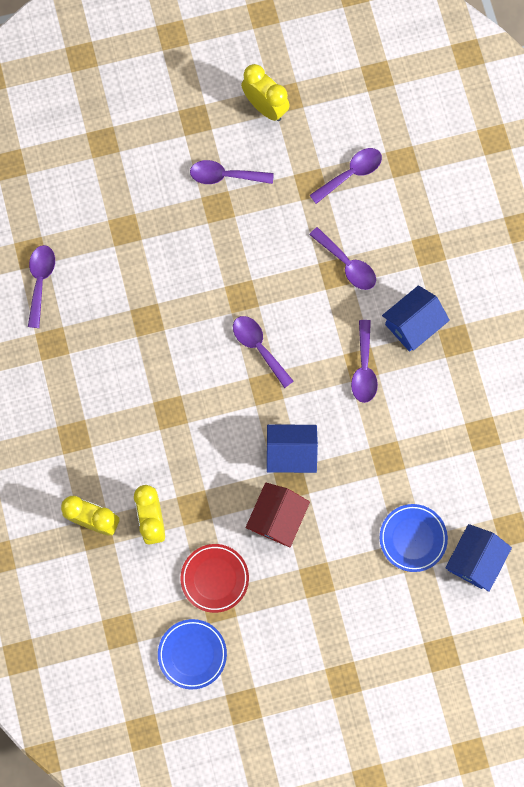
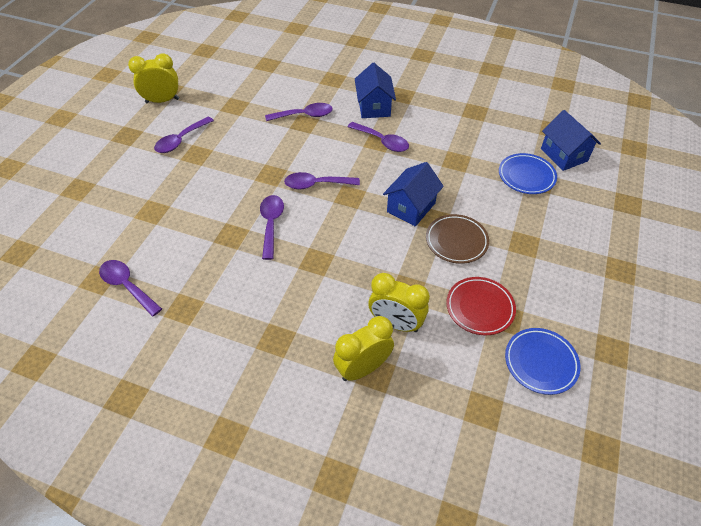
camera: 55 degrees left, 25 degrees down
red house [245,483,310,547] -> brown plate [426,214,489,264]
purple spoon [310,148,382,204] -> purple spoon moved to [260,195,284,260]

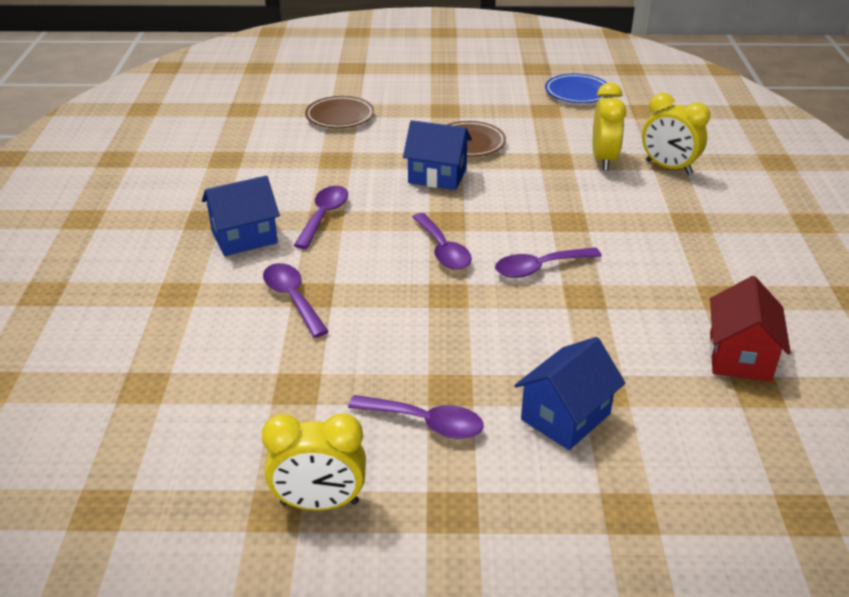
camera: 110 degrees left, 15 degrees down
purple spoon [99,260,162,317] -> red house [710,276,791,382]
yellow clock [128,53,179,103] -> yellow clock turned 60 degrees counterclockwise [262,413,366,511]
red plate [446,277,516,335] -> none
blue plate [499,153,557,194] -> brown plate [305,96,374,128]
blue house [541,110,601,171] -> blue house moved to [515,337,625,450]

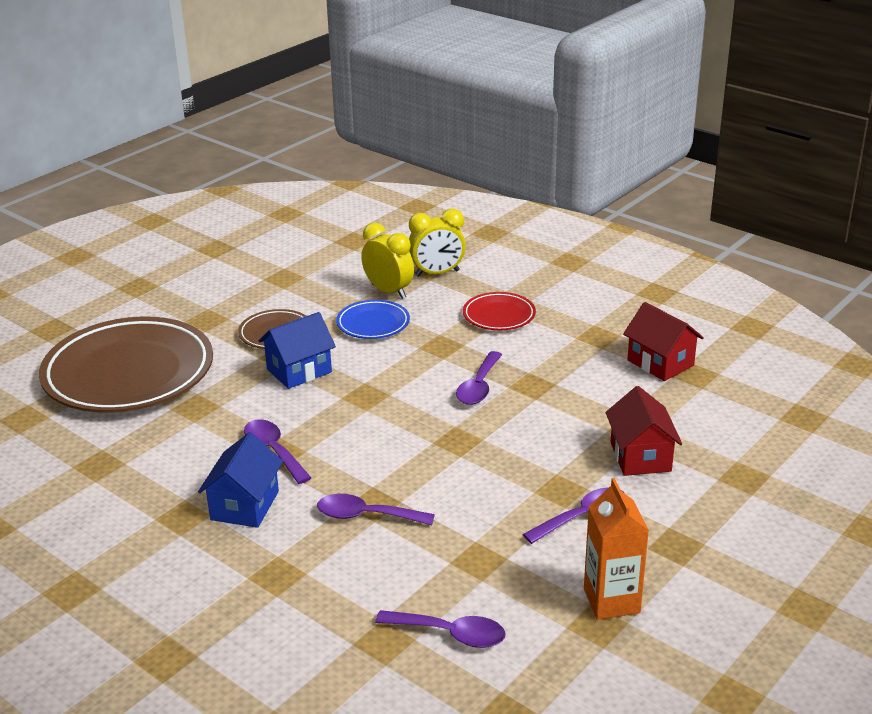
camera: 50 degrees left, 5 degrees down
yellow clock [262,413,366,511] -> orange carton [584,478,649,620]
brown plate [305,96,374,128] -> brown plate [39,316,213,413], size x2.19
purple spoon [412,213,472,270] -> purple spoon moved to [375,610,505,648]
blue house [515,337,625,450] -> red house [605,386,682,476]
blue plate [545,74,607,103] -> blue plate moved to [336,300,410,339]
none -> red plate [463,292,536,330]

